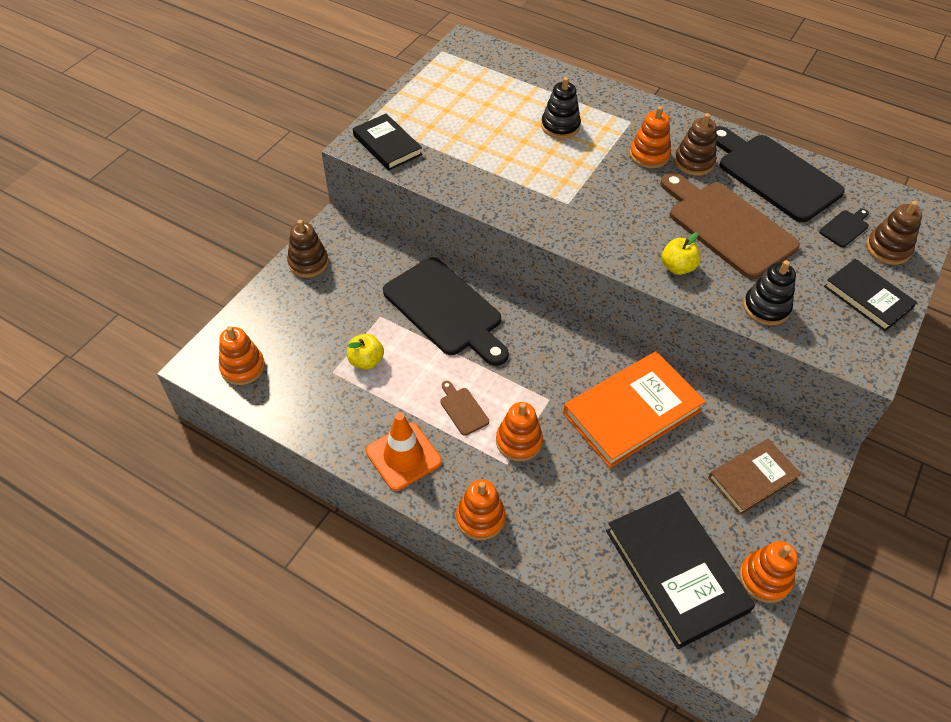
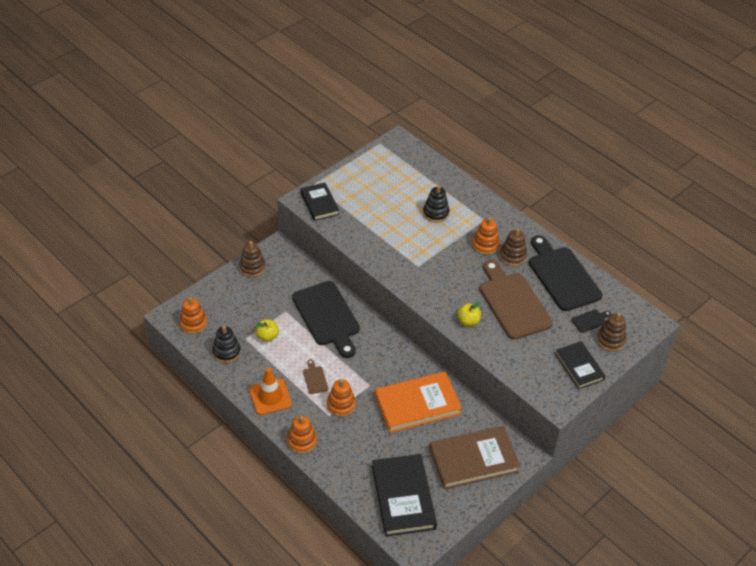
camera: 15 degrees right, 5 degrees down
brown book [708,439,801,515] -> brown book [429,426,520,489], size x1.63
orange stacking toy [739,541,798,603] -> none
black stacking toy [743,260,796,325] -> black stacking toy moved to [212,326,241,363]

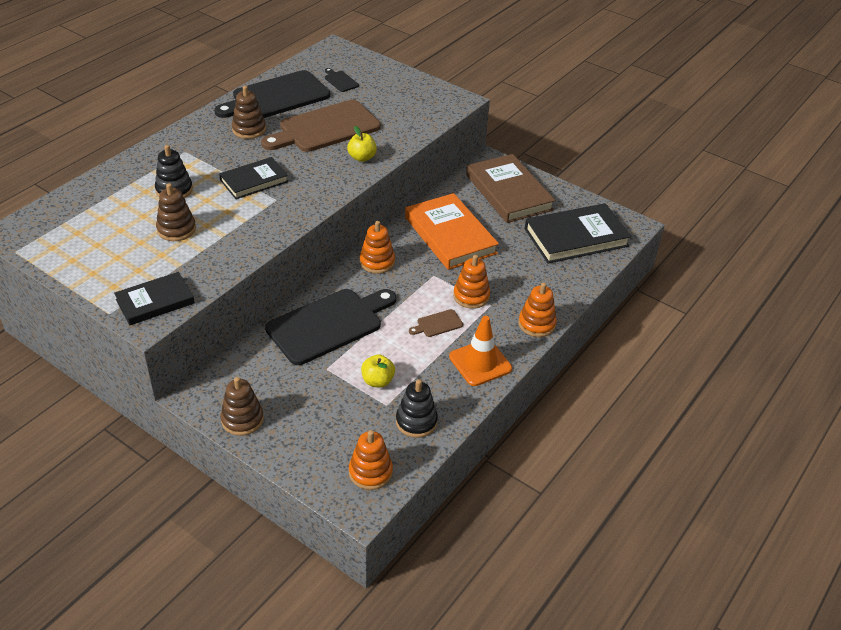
camera: 100 degrees left, 5 degrees down
orange stacking toy [472,217,500,255] -> orange stacking toy moved to [360,221,395,274]
black book [555,341,606,389] -> black book moved to [219,157,288,199]
brown stacking toy [597,313,626,351] -> brown stacking toy moved to [156,183,196,241]

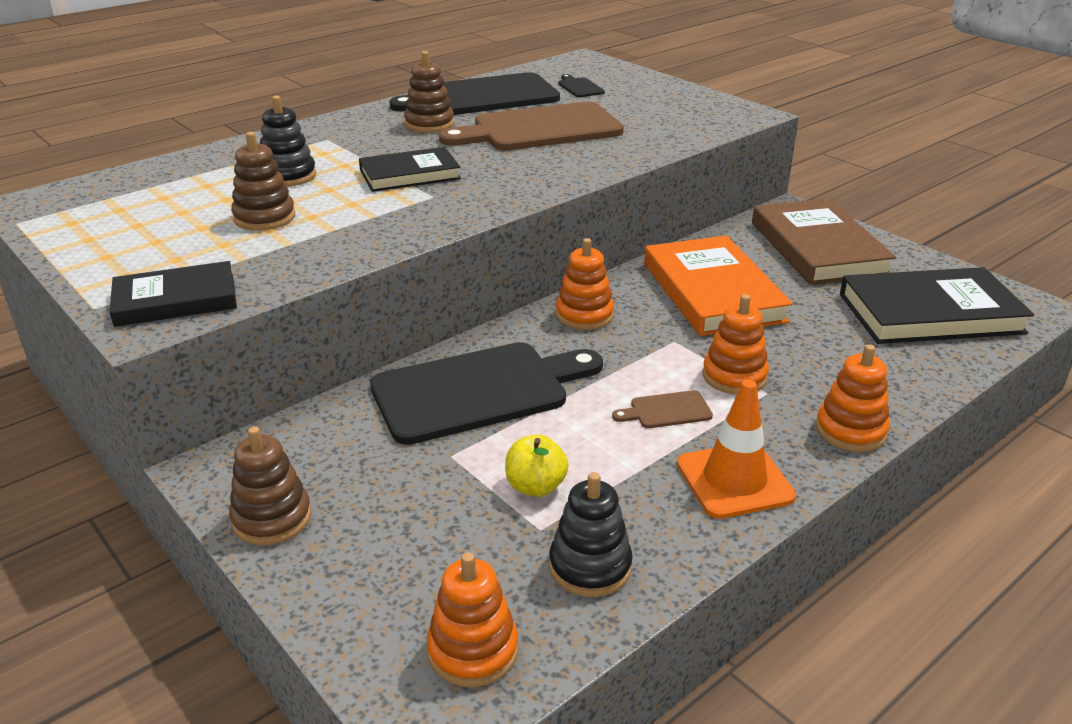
camera: 15 degrees right, 10 degrees down
yellow apple [347,126,377,162] -> none

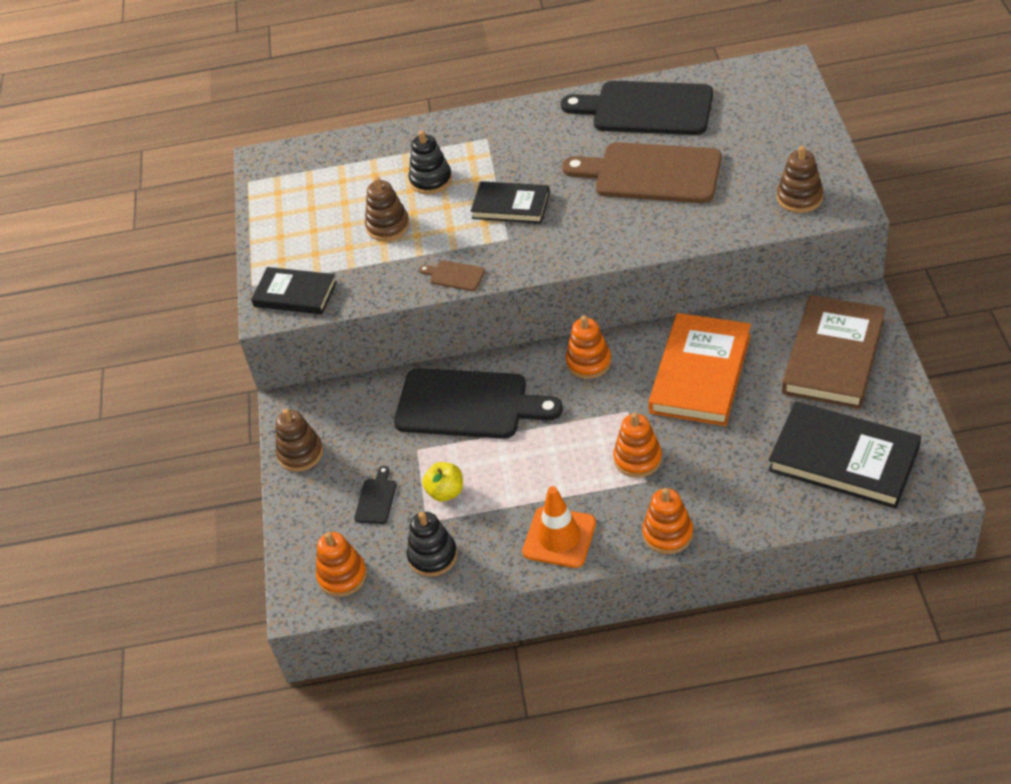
camera: 40 degrees right, 15 degrees up
brown stacking toy [404,51,454,133] -> brown stacking toy moved to [777,146,823,213]
black cutting board [558,74,605,97] -> black cutting board moved to [354,466,396,524]
brown cutting board [612,390,713,428] -> brown cutting board moved to [419,260,485,291]

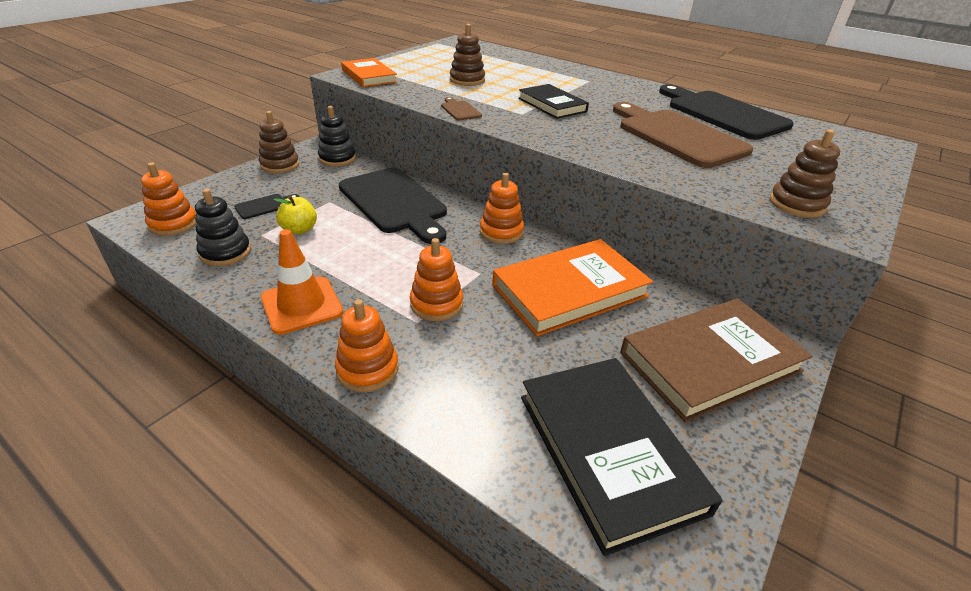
camera: 35 degrees right, 10 degrees down
black book [251,267,337,314] -> orange book [341,58,397,87]
black stacking toy [409,130,452,194] -> black stacking toy moved to [318,106,356,167]

